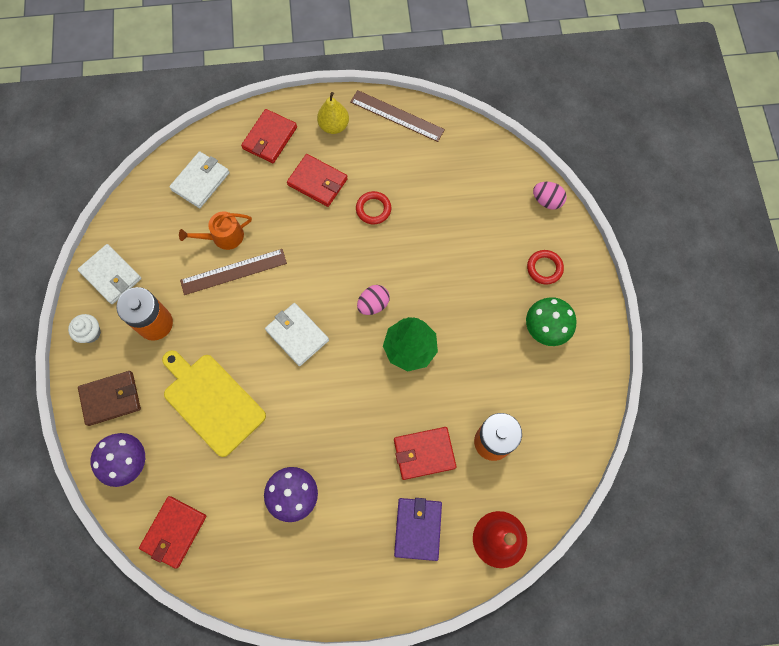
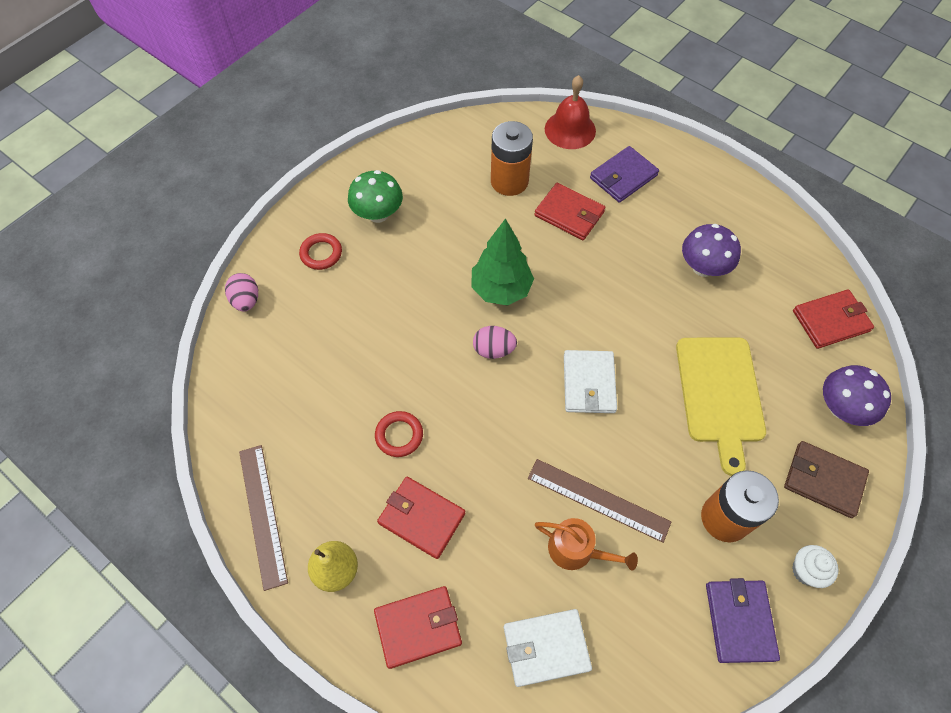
camera: 135 degrees left, 10 degrees down
white wallet [77,244,142,304] -> purple wallet [706,578,780,663]
red wallet [287,154,348,207] -> red wallet turned 45 degrees counterclockwise [377,477,465,559]

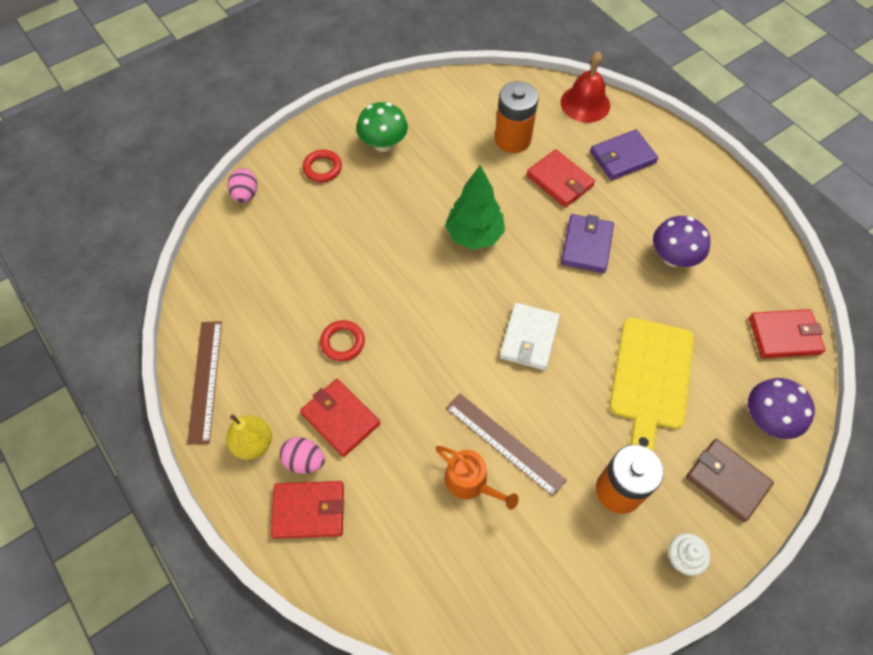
camera: 15 degrees right, 0 degrees up
pink egg [473,326,517,359] -> pink egg moved to [279,437,325,474]
white wallet [504,609,592,687] -> none
purple wallet [706,578,780,663] -> purple wallet moved to [561,214,614,273]

